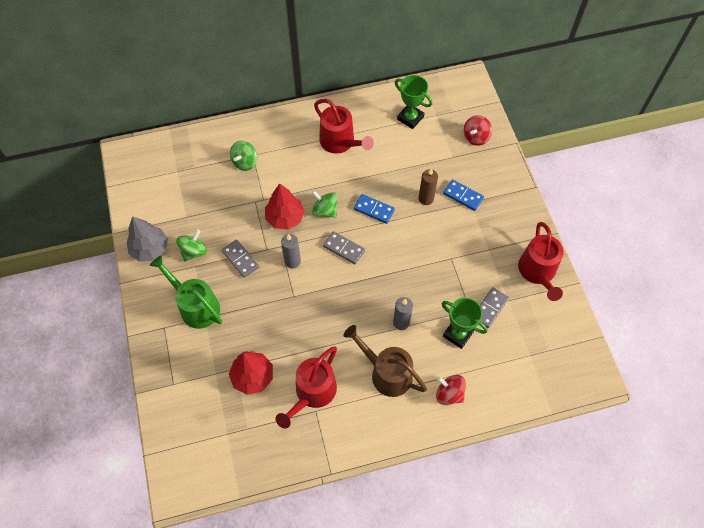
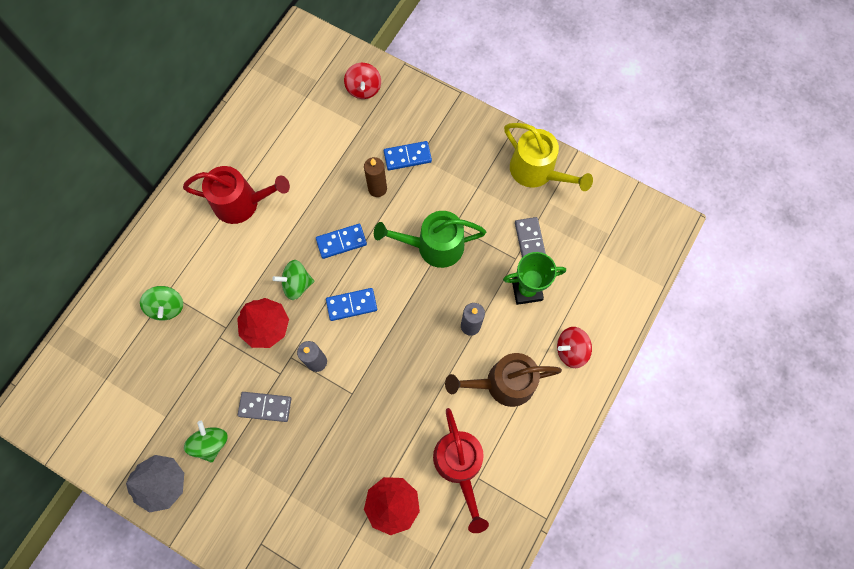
camera: 45 degrees left, 10 degrees up
green watering can [150,255,222,329] -> green watering can moved to [374,211,486,268]
grey domino [323,231,365,264] -> blue domino [326,288,377,321]
green trophy [395,75,432,129] -> none
red watering can [518,222,564,301] -> yellow watering can [504,123,593,191]

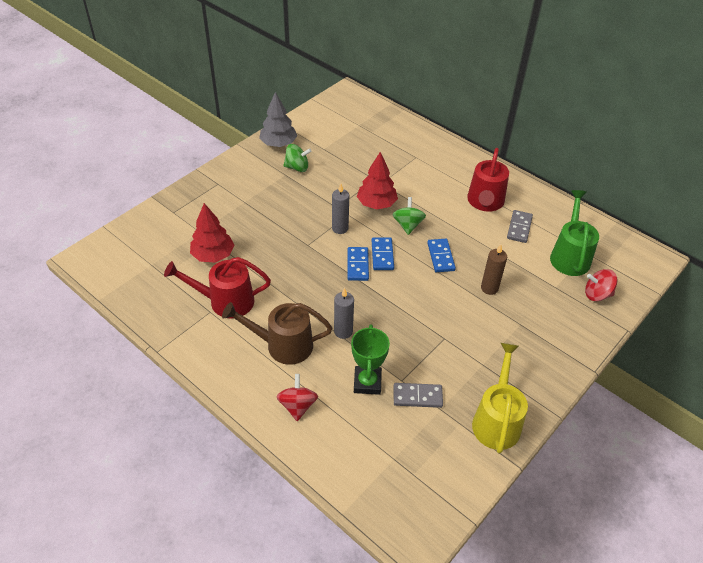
camera: 100 degrees right, 25 degrees down
green spinning top [140,286,183,321] -> none
grey domino [238,392,291,422] -> grey domino moved to [507,210,533,243]
green watering can [374,211,486,268] -> green watering can moved to [550,190,599,276]
blue domino [384,141,432,170] -> blue domino moved to [348,247,369,281]
brown watering can [445,353,562,407] -> brown watering can turned 90 degrees counterclockwise [222,302,332,365]
yellow watering can [504,123,593,191] -> yellow watering can turned 135 degrees clockwise [472,343,528,453]

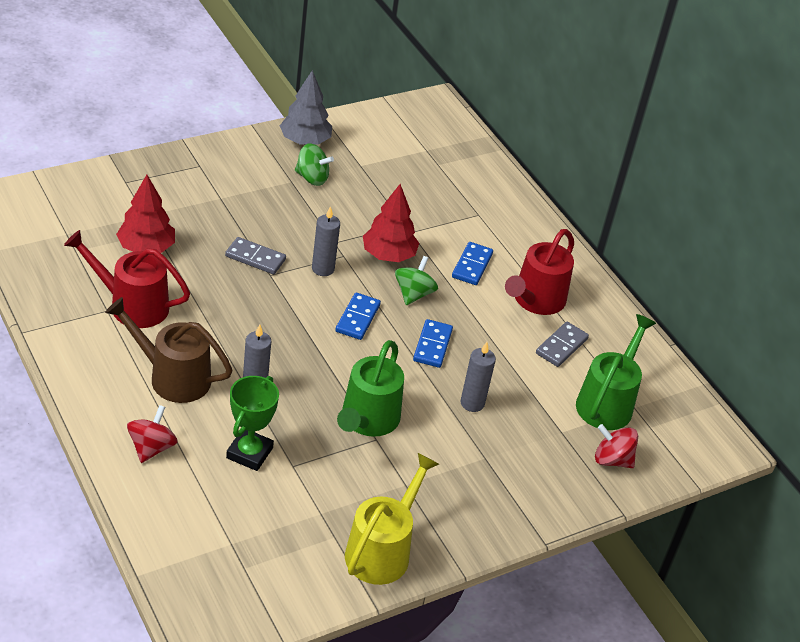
camera: 15 degrees right, 5 degrees down
blue domino [348,247,369,281] -> blue domino moved to [452,242,493,285]
grey domino [394,383,443,408] -> grey domino moved to [225,237,286,274]
brown candle [481,245,507,295] -> grey candle [461,342,496,412]
none -> green watering can [337,340,404,437]

